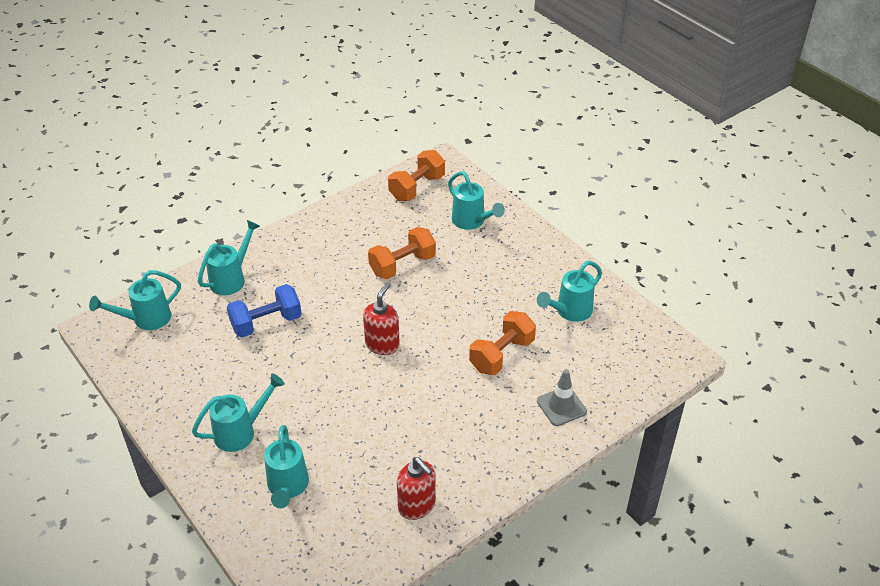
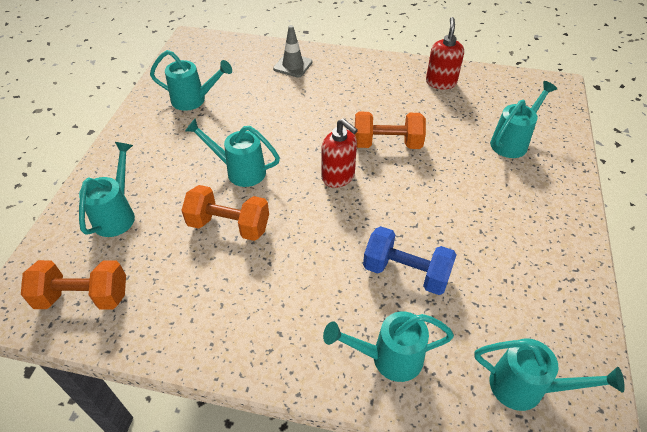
camera: 130 degrees left, 5 degrees up
turquoise watering can [192,374,285,452] -> turquoise watering can moved to [185,118,280,187]
red soap dispenser [363,283,400,355] -> red soap dispenser turned 120 degrees counterclockwise [321,118,358,188]
orange dumbbell [469,311,536,375] -> orange dumbbell moved to [354,112,426,149]

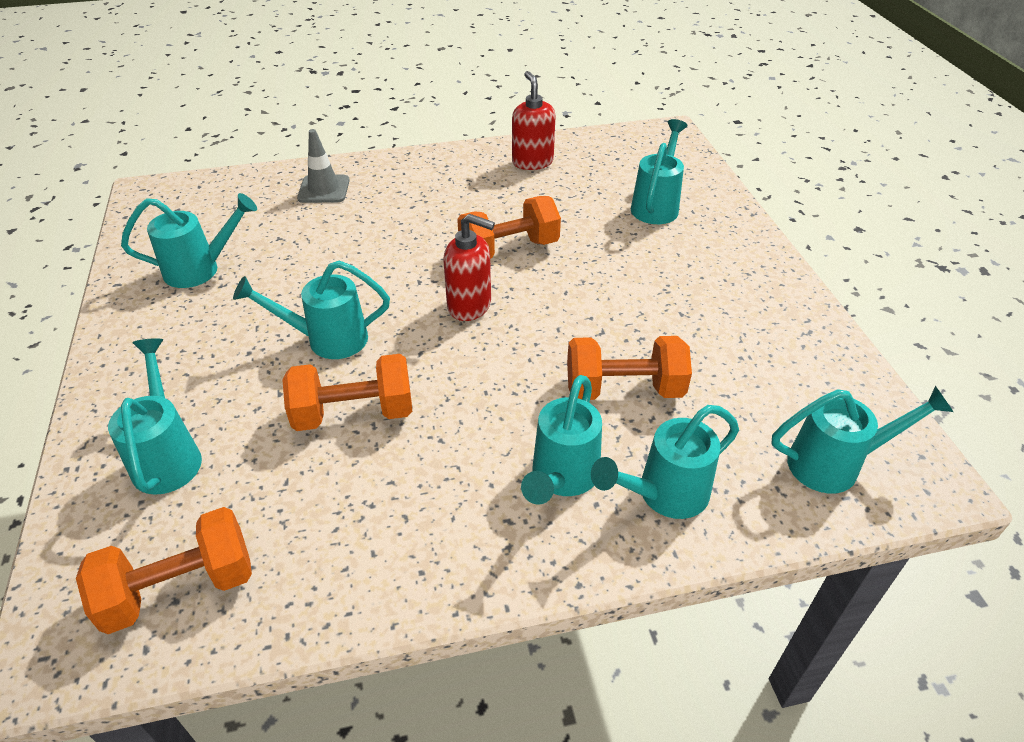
camera: 25 degrees left, 5 degrees down
blue dumbbell [363,226,456,295] -> orange dumbbell [567,336,692,400]
none -> turquoise watering can [521,375,602,505]

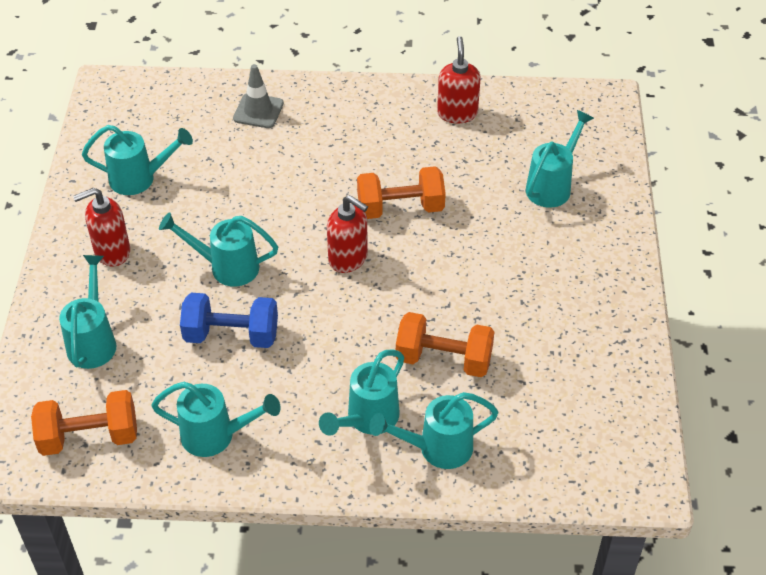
camera: 15 degrees right, 5 degrees up
orange dumbbell [282,354,412,431] -> blue dumbbell [180,293,278,348]
turquoise watering can [771,386,953,493] -> turquoise watering can moved to [151,382,281,457]
none -> red soap dispenser [73,188,130,266]

